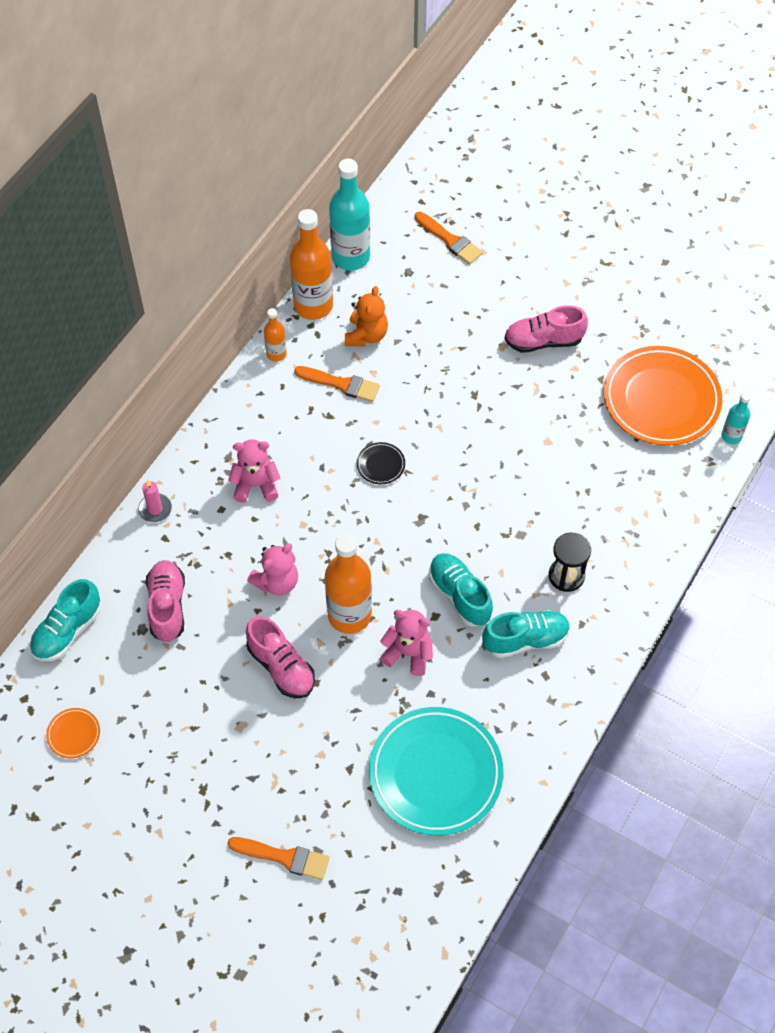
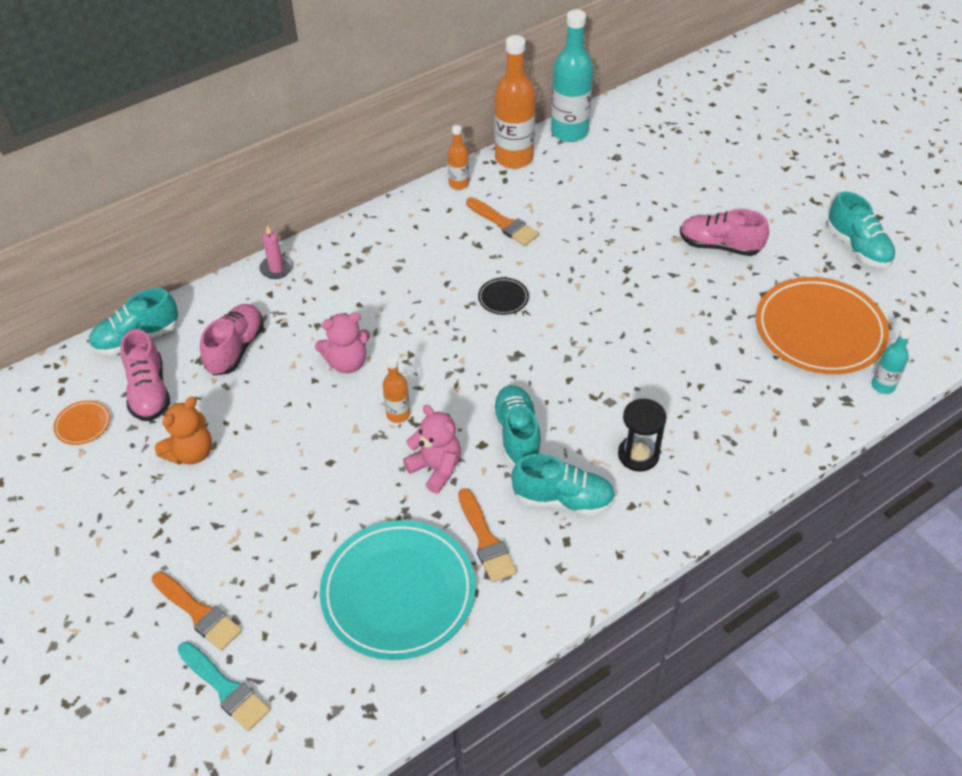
camera: 25 degrees right, 10 degrees down
pink teddy bear [228,439,280,503] -> none
pink shoe [246,616,315,698] -> pink shoe moved to [121,329,170,421]
orange bottle [325,534,372,634] -> orange bottle [383,356,410,423], size x0.50
orange teddy bear [345,286,388,346] -> orange teddy bear moved to [155,397,212,465]
orange brush [414,212,483,264] -> orange brush moved to [458,488,517,582]
none -> turquoise brush [177,642,270,731]
none -> turquoise shoe [827,191,896,268]

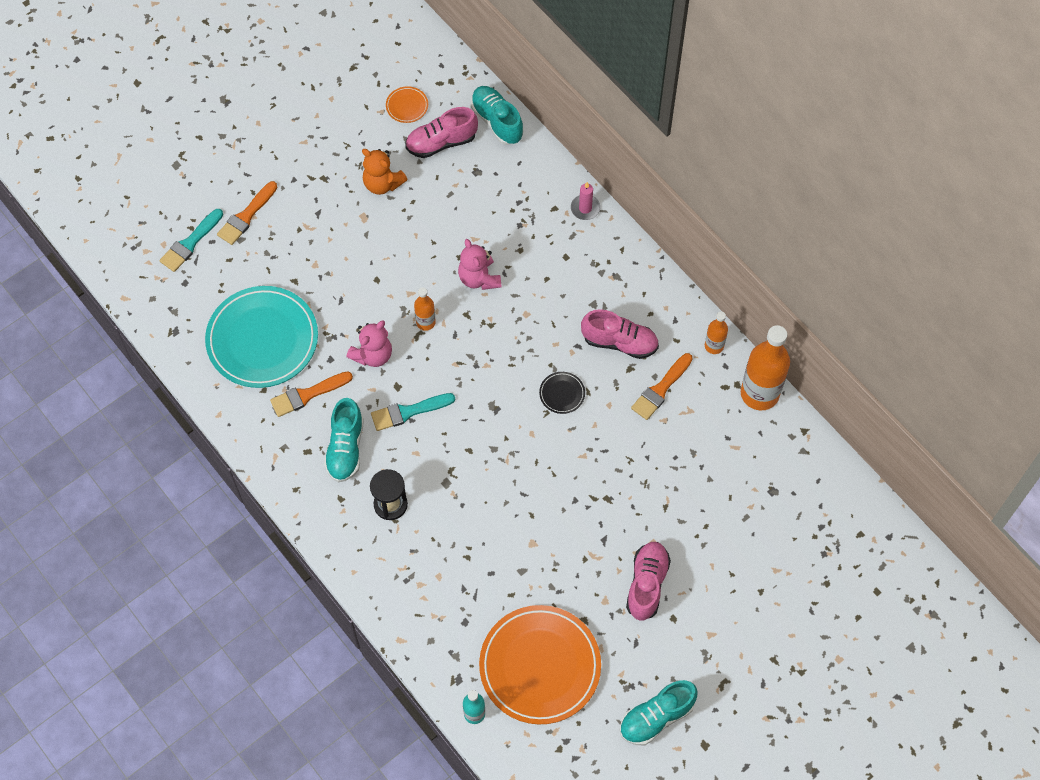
camera: 85 degrees right, 15 degrees up
pink shoe [200,304,264,375] -> pink shoe moved to [581,309,659,359]
turquoise shoe [492,385,542,465] -> turquoise brush [371,393,455,431]
turquoise bottle [551,9,593,142] -> none

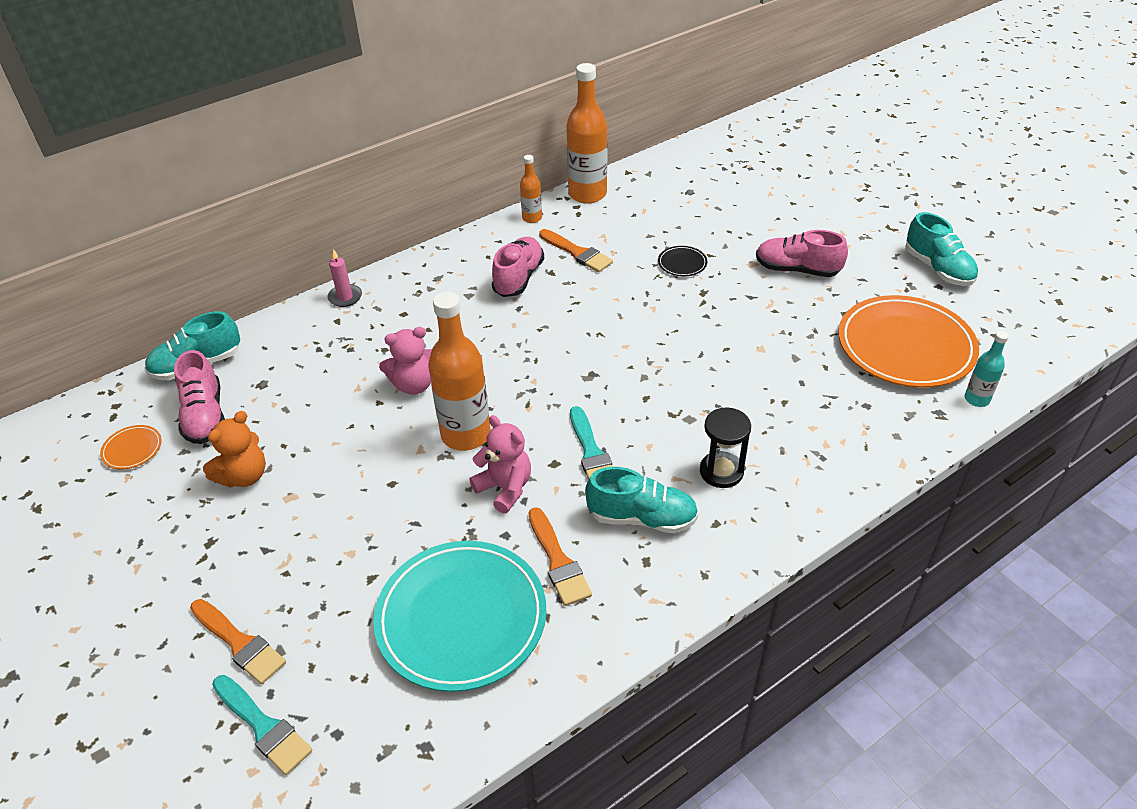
camera: 85 degrees left, 20 degrees down
orange bottle [414,287,436,331] -> orange bottle [428,292,491,451], size x1.98
black plate [539,372,585,414] -> black plate moved to [658,246,707,276]

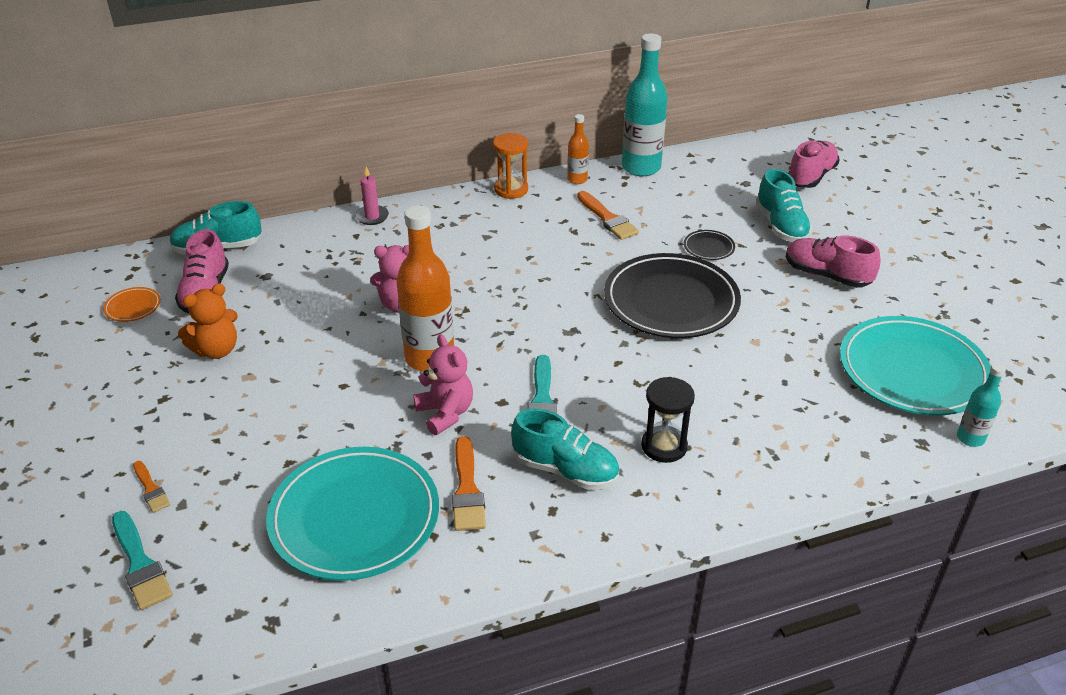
camera: 15 degrees right, 5 degrees down
orange brush [190,599,286,684] -> orange brush [133,461,171,513], size x0.61
pink shoe [492,237,544,297] -> pink shoe moved to [788,141,840,188]
orange bottle [566,63,607,204] -> turquoise bottle [622,33,668,176]
orange plate [838,295,979,388] -> turquoise plate [840,316,991,415]
turquoise shoe [905,212,978,286] -> turquoise shoe moved to [756,169,812,242]
none -> orange hourglass [493,133,528,199]
none -> black plate [604,253,741,338]

